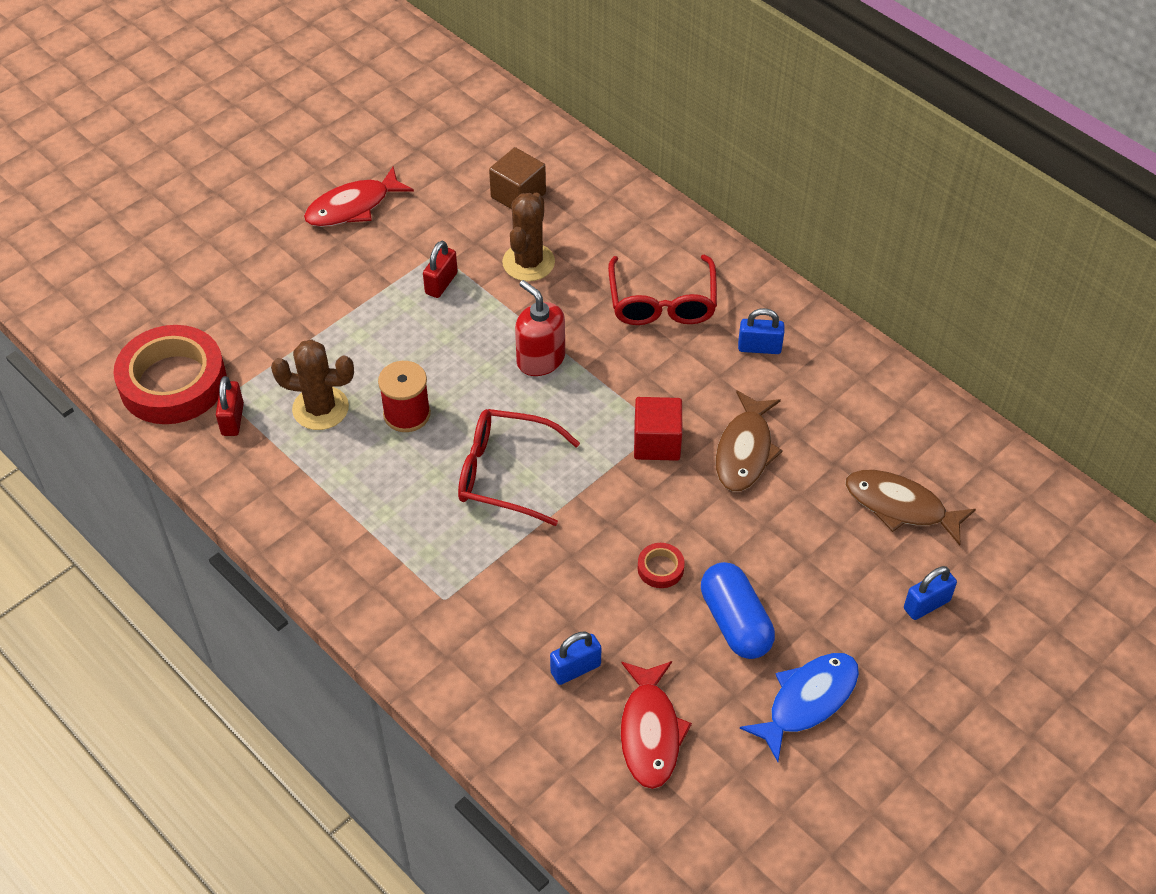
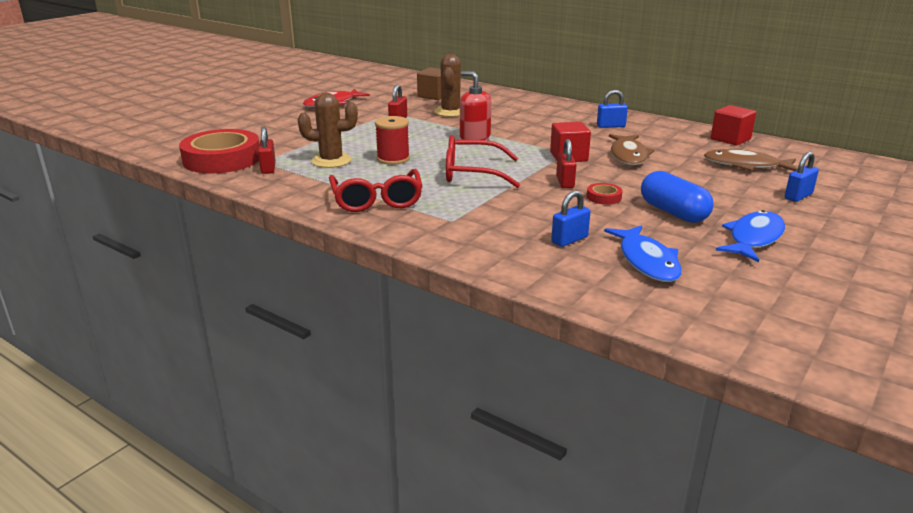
camera: 10 degrees left, 25 degrees down
red glasses [608,255,717,325] -> red glasses moved to [329,169,423,212]
red fish [620,661,692,789] -> blue fish [604,225,682,282]
none -> red padlock [556,139,576,188]
none -> red cube [711,105,756,146]

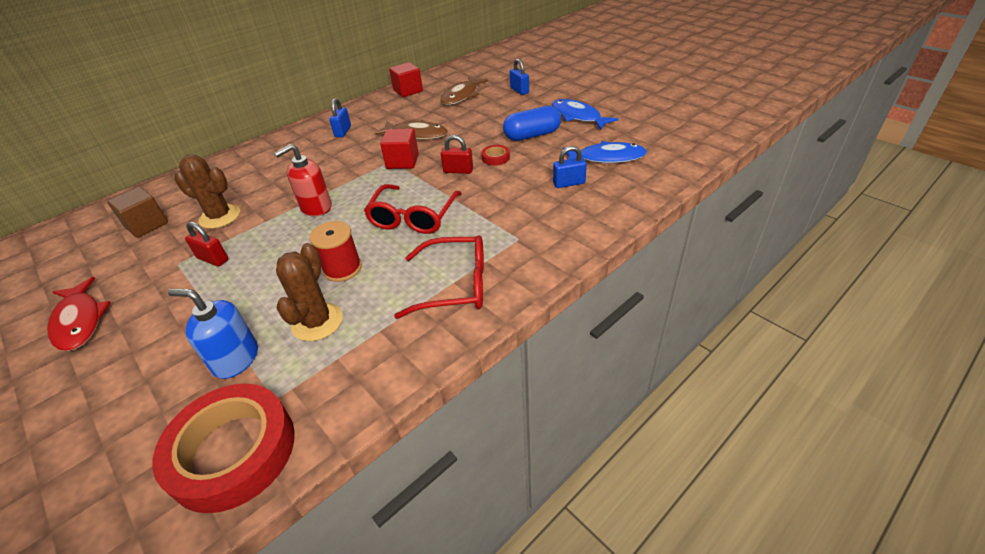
camera: 75 degrees left, 15 degrees up
red padlock [258,127,276,174] -> none
blue padlock [551,191,591,247] -> blue padlock turned 75 degrees counterclockwise [553,146,587,188]
none -> blue soap dispenser [168,289,258,379]

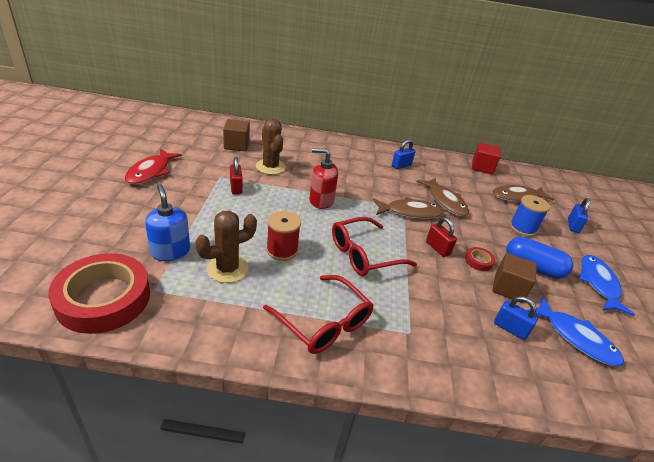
camera: 40 degrees right, 5 degrees down
red cube [380,129,419,169] -> brown fish [373,197,444,219]
none -> brown cube [492,253,537,303]
none -> blue spool [510,195,550,237]

